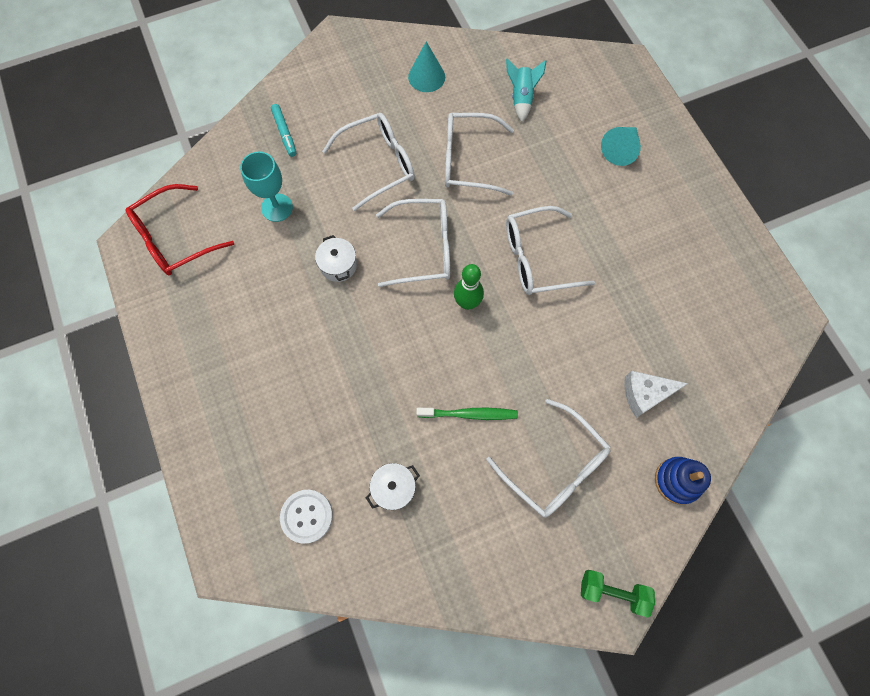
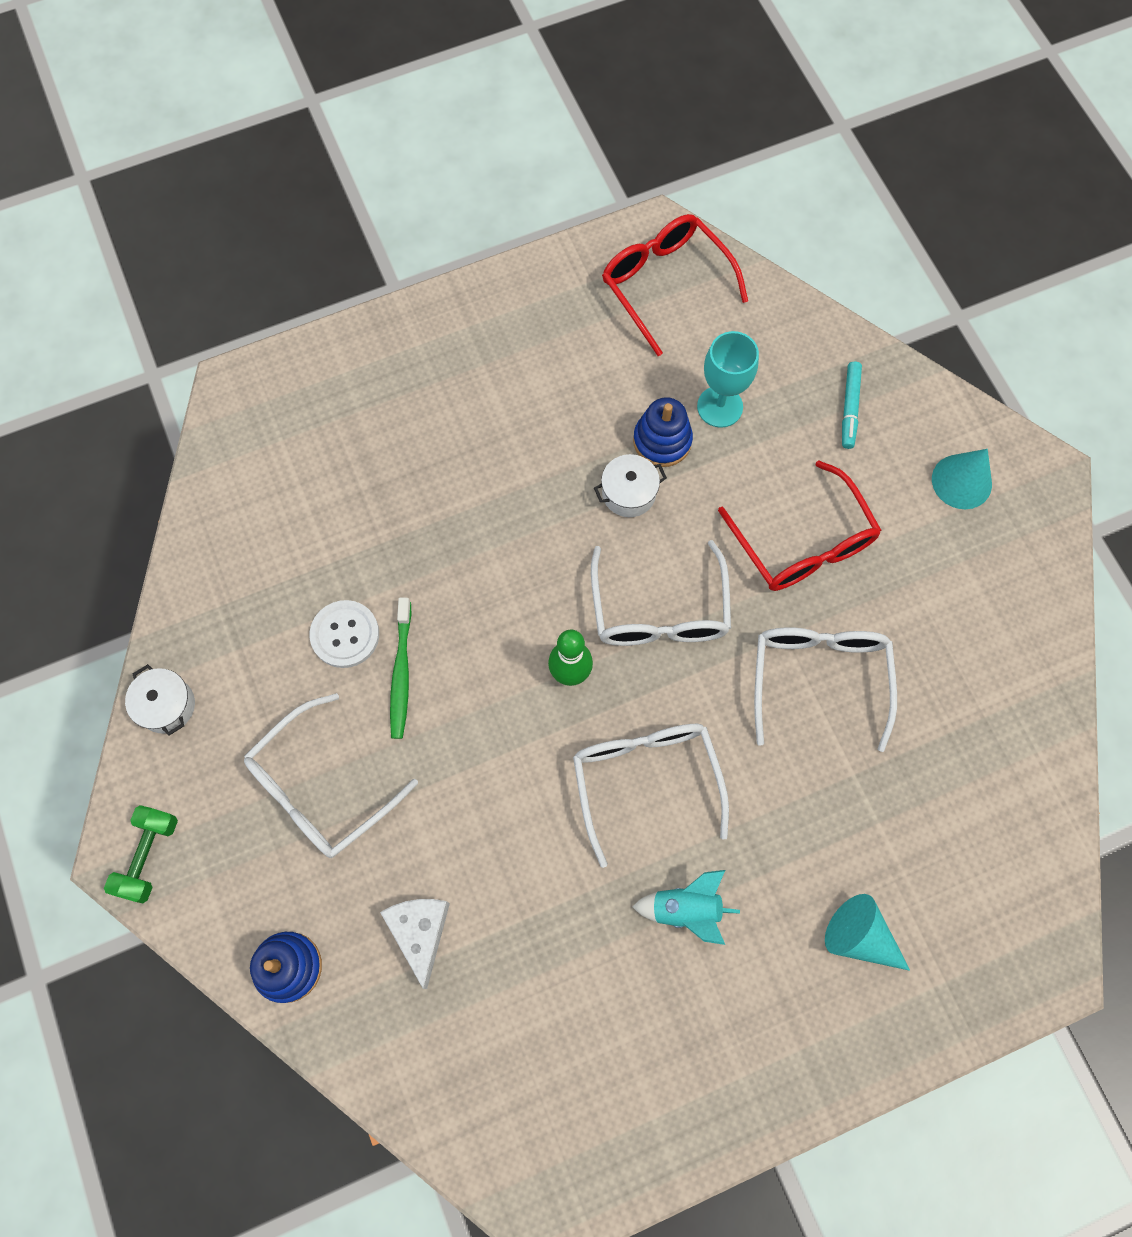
camera: 90 degrees right, 0 degrees up
turquoise marker [271,104,296,157] -> turquoise marker turned 60 degrees counterclockwise [842,362,862,449]
white button [280,490,333,544] -> white button moved to [310,600,379,668]
white glasses [322,113,415,211] -> red glasses [718,461,881,591]
white pot [366,463,420,510] -> white pot moved to [125,664,195,736]
turquoise cone [408,42,445,92] -> turquoise cone moved to [932,449,992,509]
turquoise rocket [506,58,547,122] -> turquoise rocket moved to [632,870,740,945]
none -> blue stacking toy [633,397,693,467]

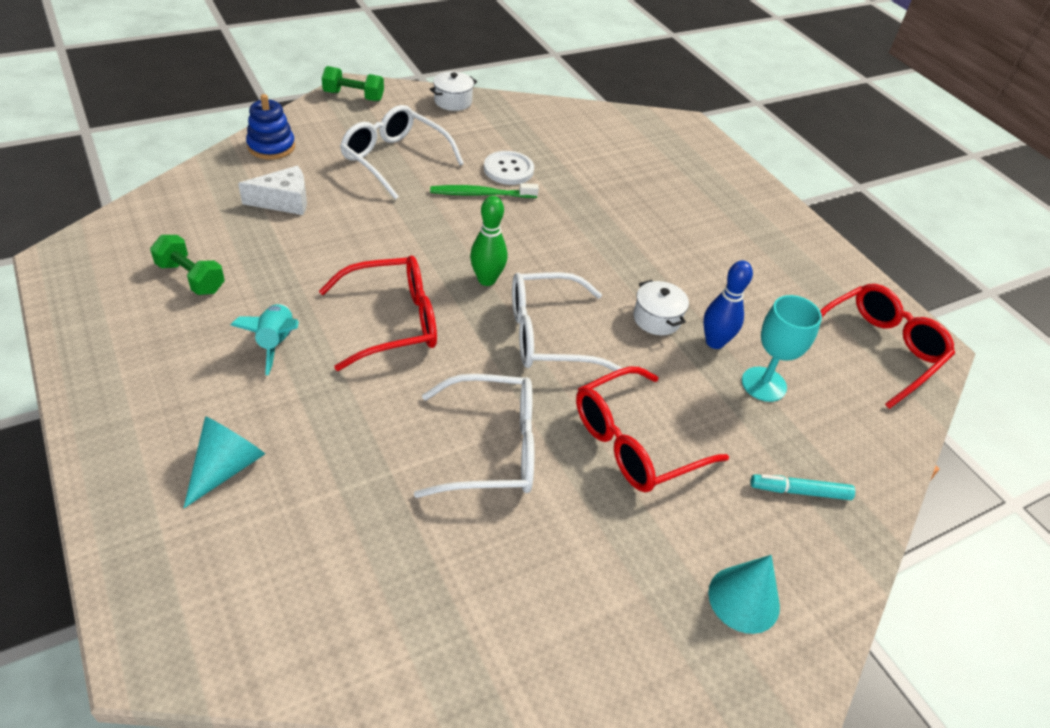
camera: 80 degrees right, 25 degrees down
white glasses [573,724,729,868] -> red glasses [319,256,437,371]
blue stacking toy [633,397,693,467] -> blue bowling pin [703,261,753,349]
none -> green dumbbell [150,235,225,295]

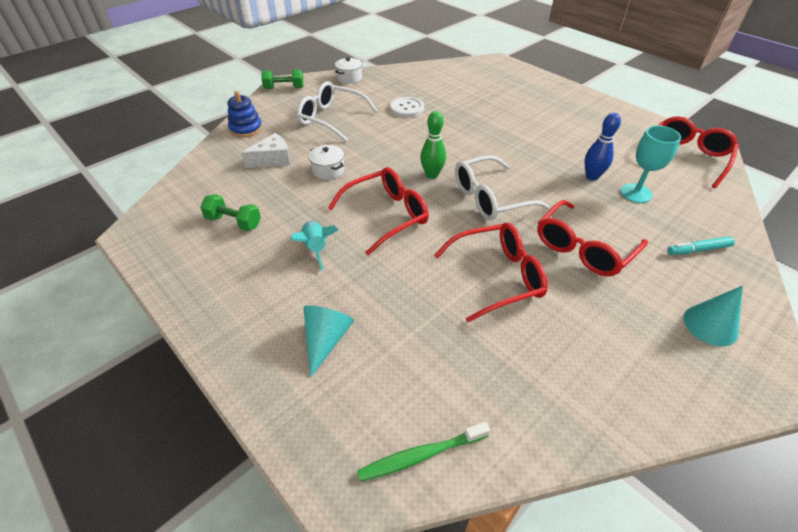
camera: 10 degrees left, 0 degrees up
white glasses [414,374,534,498] -> red glasses [434,223,548,322]
green toothbrush [430,183,539,198] -> green toothbrush moved to [357,422,490,482]
white pot [633,280,689,335] -> white pot moved to [309,145,345,180]

